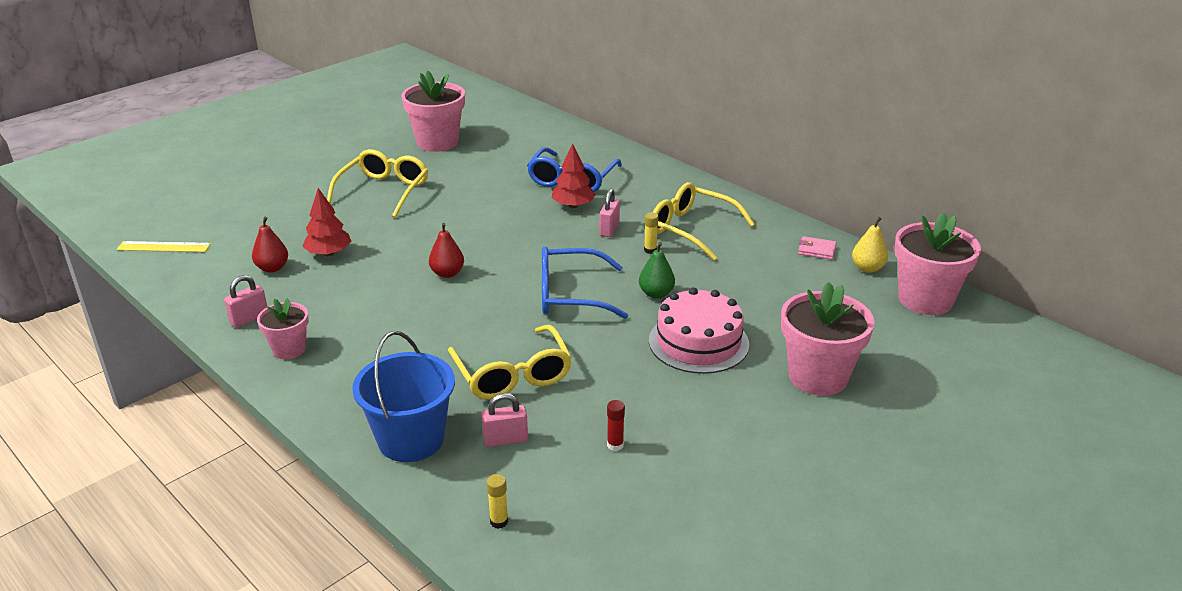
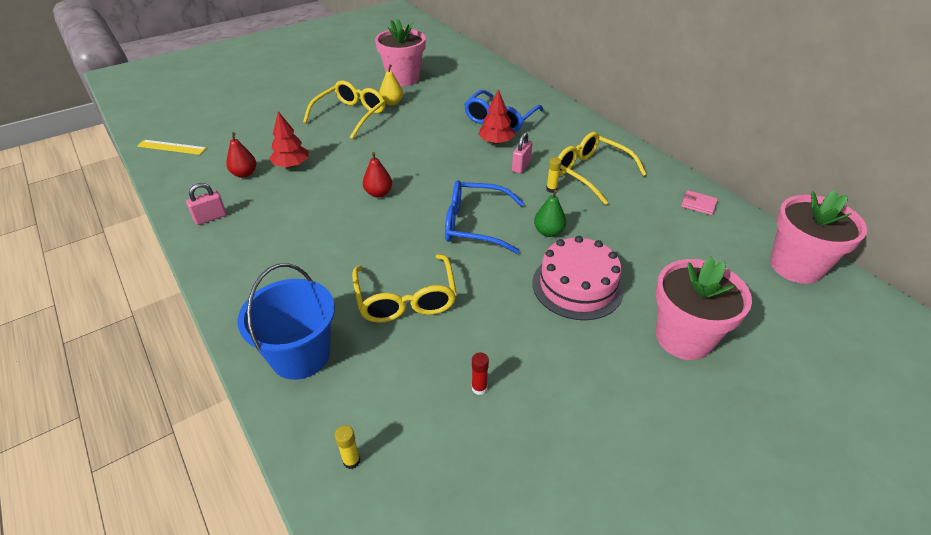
camera: 10 degrees right, 10 degrees up
pink flower pot [257,298,309,359] -> none
pink padlock [481,393,528,447] -> none
yellow pear [852,217,888,273] -> yellow pear moved to [379,64,403,106]

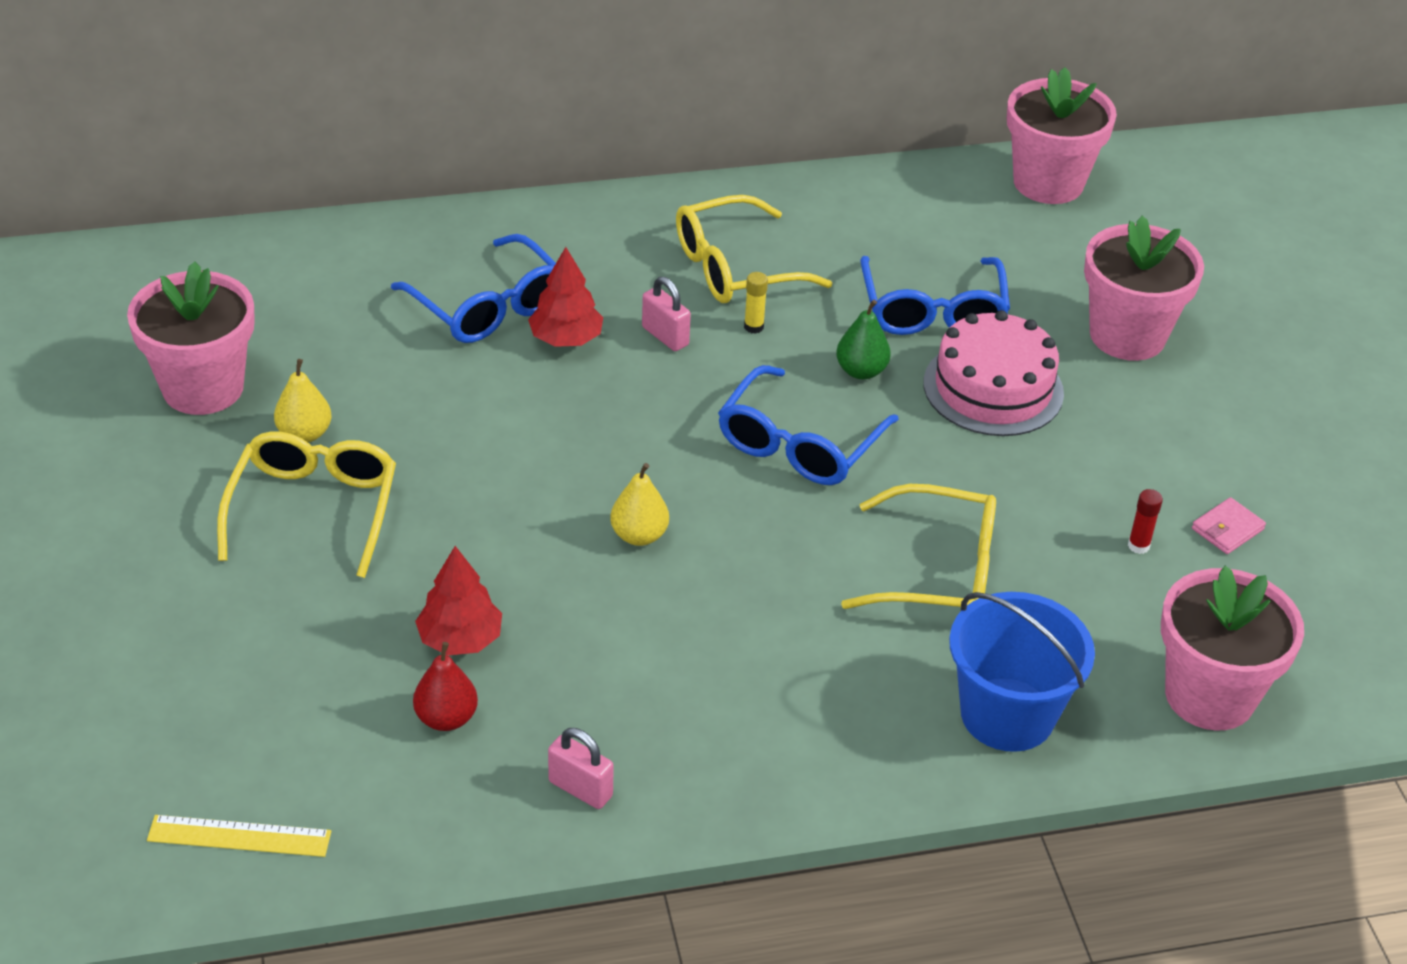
camera: 70 degrees left, 0 degrees up
yellow ruler [137,140,207,155] -> yellow ruler turned 60 degrees clockwise [147,815,331,857]
pink padlock [186,183,227,225] -> pink padlock turned 45 degrees counterclockwise [548,728,614,809]
yellow glasses [303,80,385,139] -> yellow glasses turned 45 degrees clockwise [217,431,396,578]
yellow glue stick [334,425,361,469] -> pink flower pot [1161,566,1304,730]
red pear [363,152,392,197] -> yellow pear [610,463,669,546]
pink wallet [681,190,718,215] -> pink wallet moved to [1192,497,1266,554]
none -> blue glasses [860,256,1010,335]

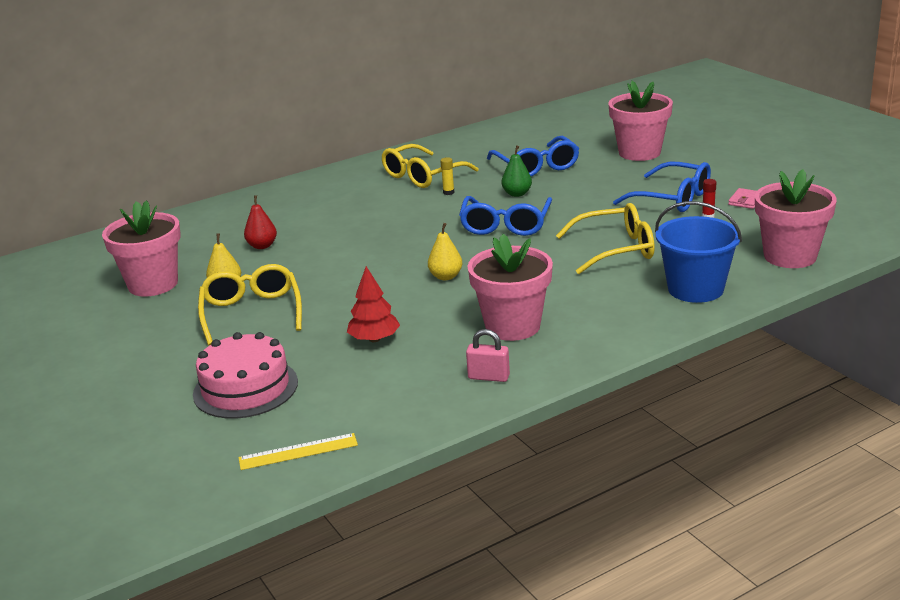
camera: 15 degrees left, 15 degrees down
blue glasses [391,234,556,343] -> blue glasses moved to [613,162,711,212]
red pear [413,642,478,731] -> red pear moved to [244,195,277,249]
red tree [528,247,603,347] -> none
pink padlock [642,277,691,351] -> none
pink cake [923,310,1064,436] -> pink cake moved to [193,332,298,419]
pink flower pot [1007,67,1117,204] -> pink flower pot moved to [468,234,553,341]

